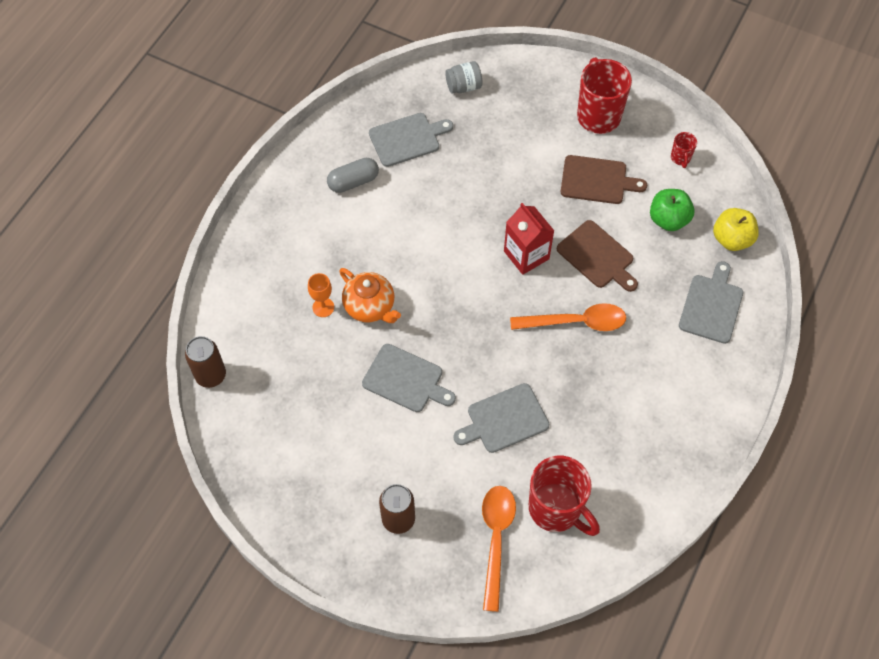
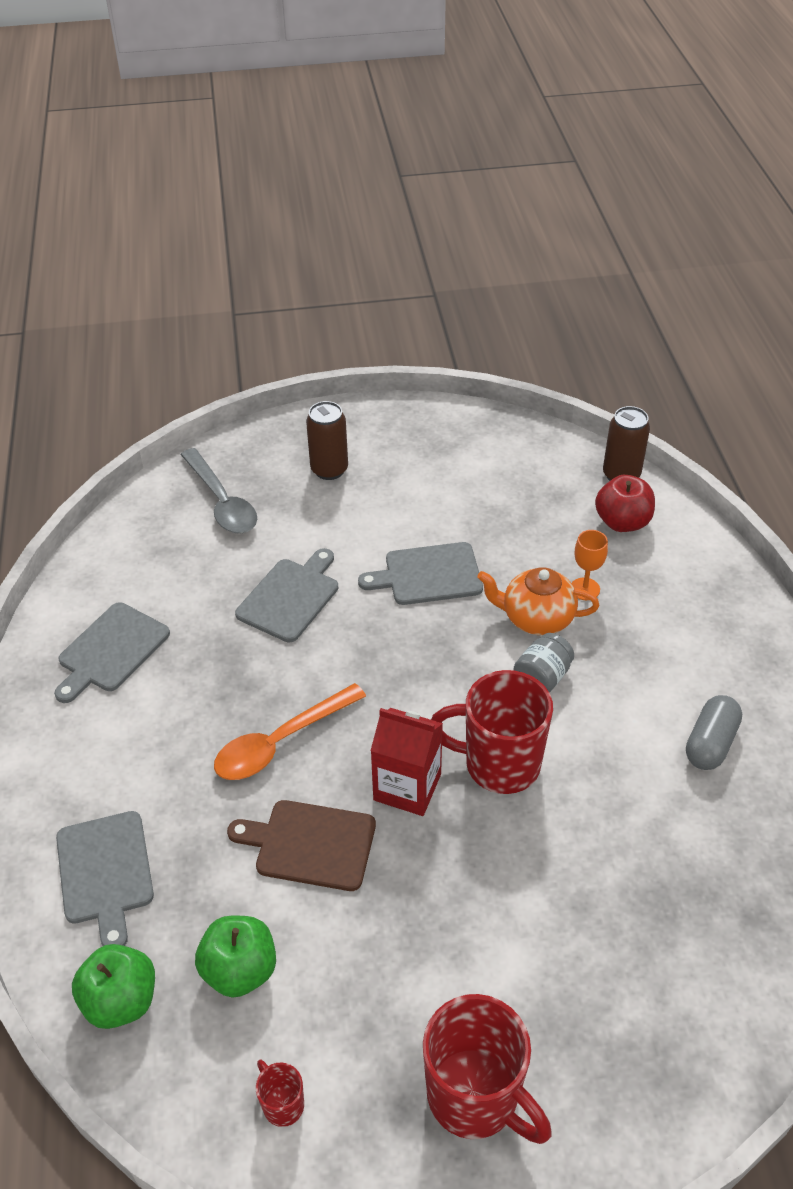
camera: 145 degrees right, 15 degrees down
grey cutting board [369,113,453,167] -> grey cutting board moved to [54,602,170,703]
grey jar [445,61,483,94] -> grey jar moved to [513,633,574,692]
orange spoon [482,486,516,612] -> grey spoon [181,448,257,534]
red mug [529,456,600,536] -> red mug moved to [431,670,553,794]
brown cutting board [561,155,647,204] -> none
yellow apple [713,208,759,251] -> green apple [72,944,155,1029]
none -> red apple [595,475,655,532]

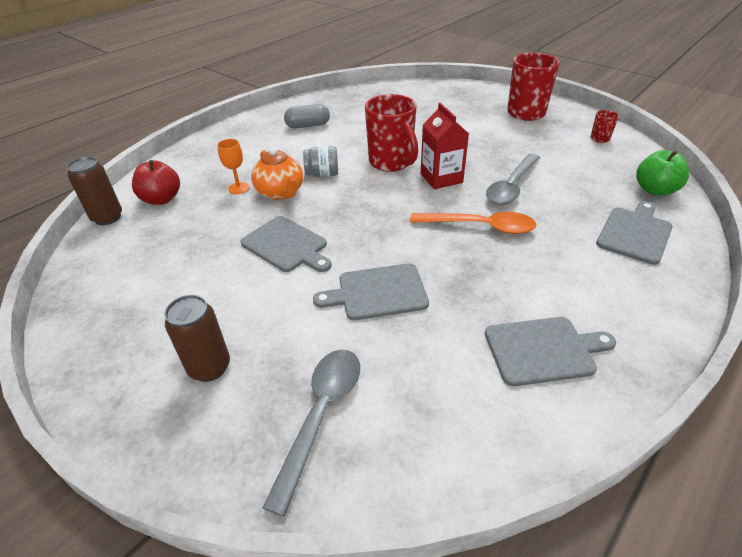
camera: 130 degrees left, 5 degrees down
green apple [195,916,276,998] -> none
brown cutting board [227,800,376,891] -> grey spoon [486,154,540,205]

